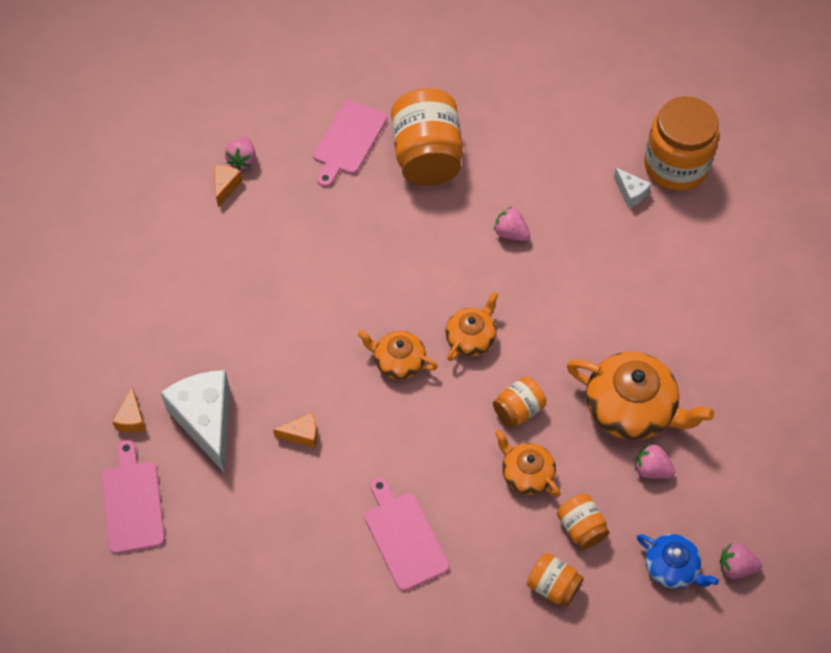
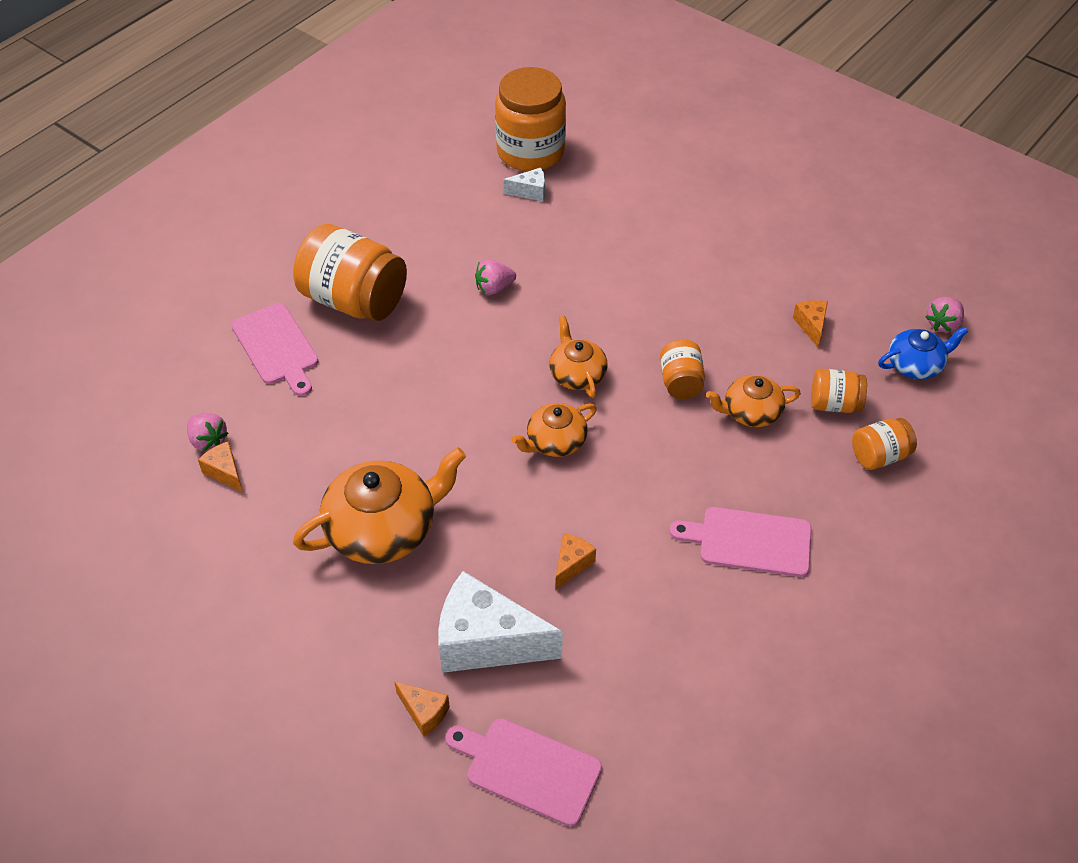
camera: 55 degrees left, 10 degrees down
orange teapot [566,351,714,440] -> orange teapot moved to [293,447,466,564]
pink strawberry [635,443,675,479] -> orange cheese [793,300,828,347]

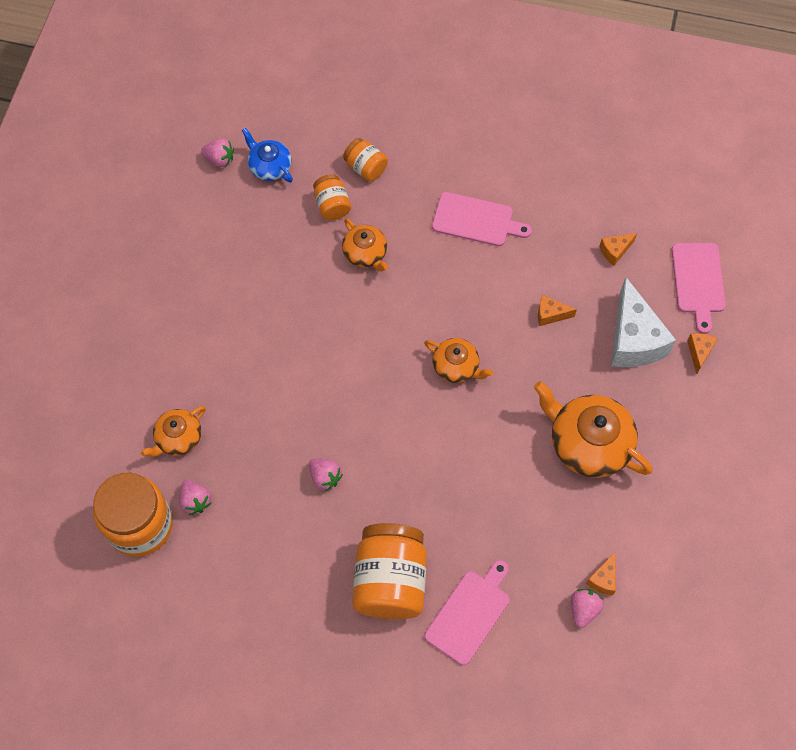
camera: 115 degrees left, 15 degrees up
white cheese [503,168,545,202] -> pink strawberry [179,480,211,515]
orange teapot [549,316,608,398] -> orange teapot moved to [141,406,206,457]
orange jar [660,339,705,399] -> none
pink cutting board [670,507,812,577] -> pink cutting board turned 60 degrees counterclockwise [432,192,532,246]
orange cheese [793,300,828,347] -> orange cheese moved to [599,233,637,266]

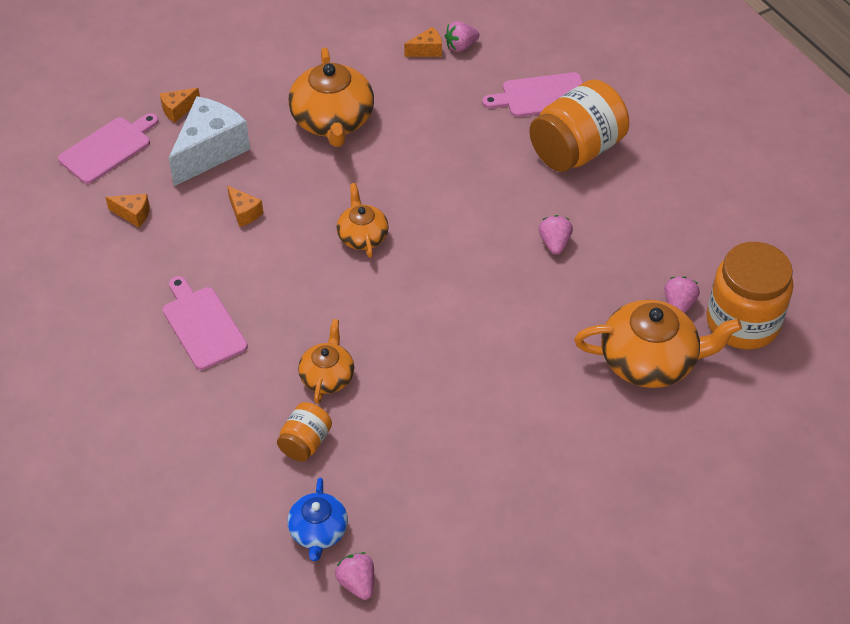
camera: 135 degrees left, 15 degrees down
orange teapot [141,406,206,457] -> orange teapot [574,300,742,388], size x1.76
orange jar [343,138,388,182] -> none

